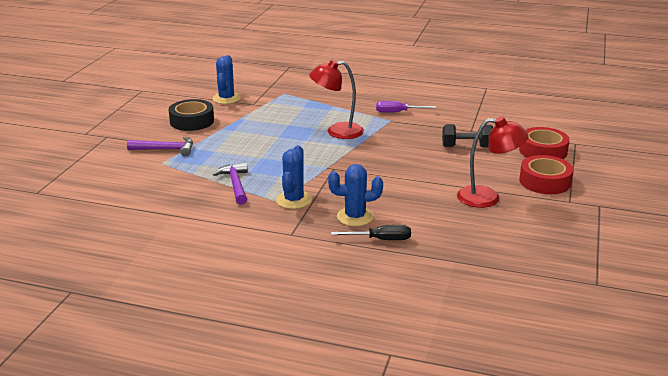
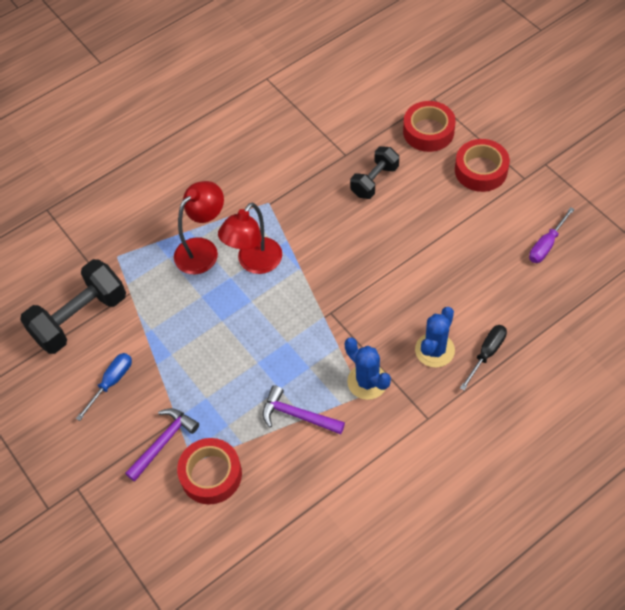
camera: 50 degrees left, 30 degrees up
black tape [168,99,214,131] -> blue screwdriver [76,353,132,421]
blue cactus [212,55,241,104] -> black dumbbell [20,259,126,354]
purple screwdriver [376,101,436,113] -> purple screwdriver moved to [529,207,575,263]
red lamp [457,116,528,208] -> red lamp moved to [174,181,224,274]
none -> red tape [177,438,242,505]

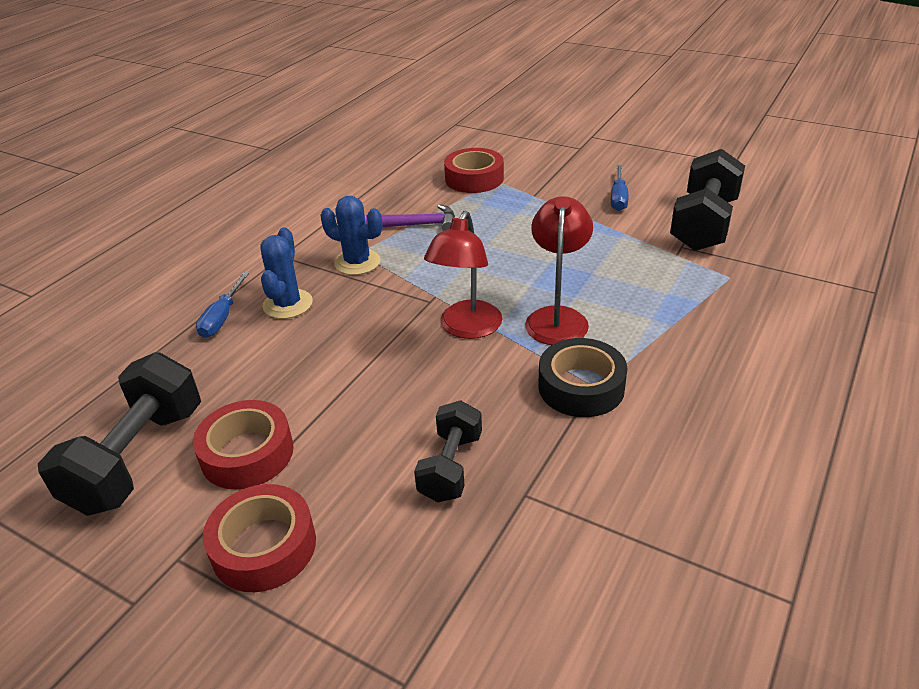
camera: 155 degrees right, 20 degrees down
purple hammer [125,408,199,482] -> none
red lamp [174,181,224,274] -> red lamp moved to [424,211,502,339]
red tape [403,101,456,152] -> red tape moved to [193,400,294,489]
black screwdriver [460,325,507,390] -> blue screwdriver [196,272,249,338]
purple screwdriver [529,207,575,263] -> black dumbbell [38,352,201,516]
none -> black tape [538,338,628,417]

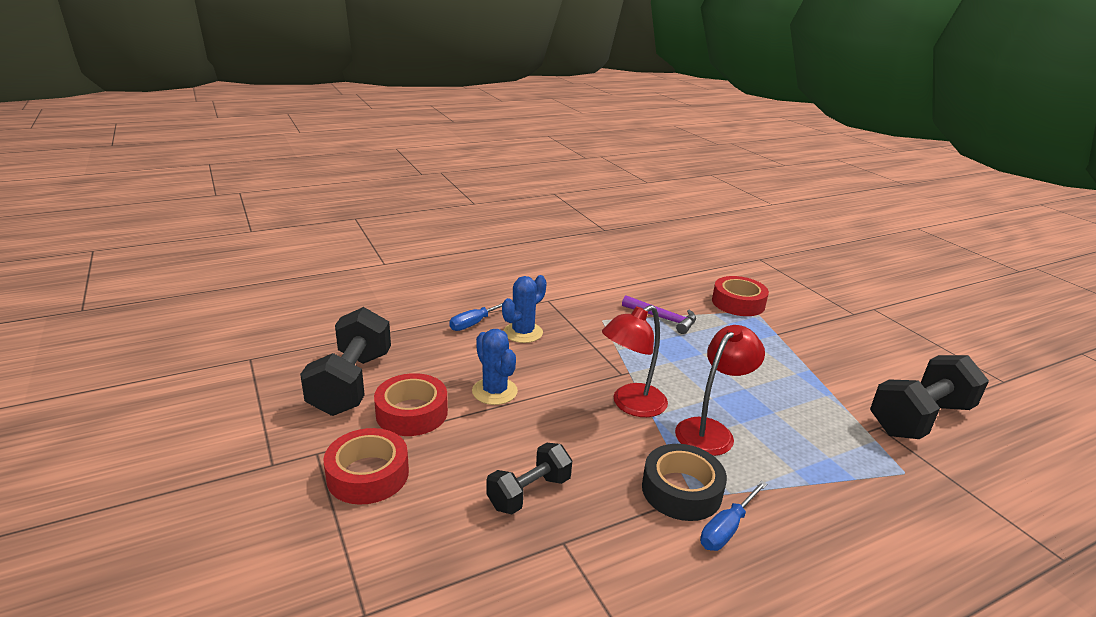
camera: 30 degrees right, 10 degrees down
black dumbbell [38,352,201,516] -> black dumbbell turned 45 degrees counterclockwise [300,307,391,416]
blue cactus [320,196,383,275] -> blue cactus moved to [472,329,518,405]
blue screwdriver [611,165,629,211] -> blue screwdriver moved to [700,480,767,551]

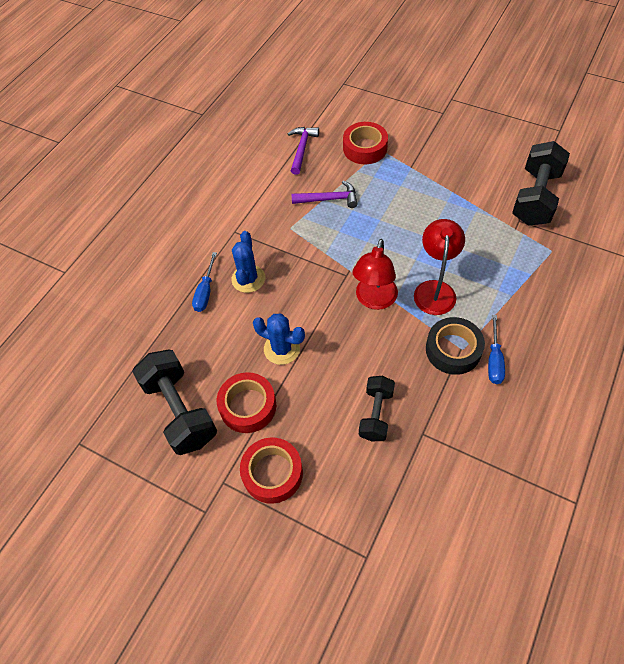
camera: 30 degrees left, 30 degrees up
none -> purple hammer [288,127,319,175]

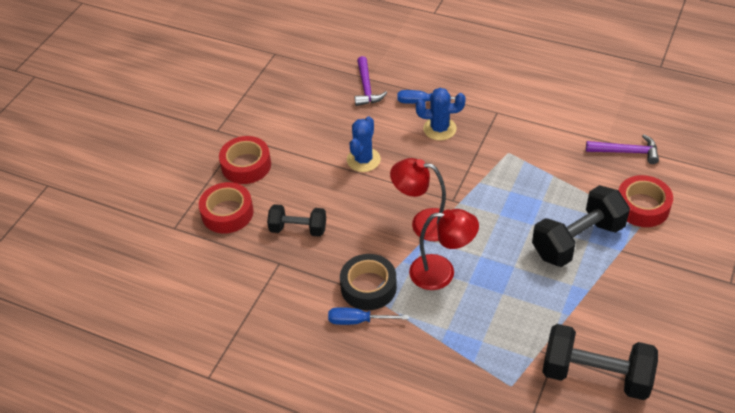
camera: 85 degrees right, 10 degrees down
black dumbbell [132,349,217,455] -> black dumbbell moved to [532,185,630,267]
red tape [217,372,276,433] -> red tape moved to [199,182,254,233]
purple hammer [291,181,358,208] -> purple hammer moved to [355,56,387,106]

